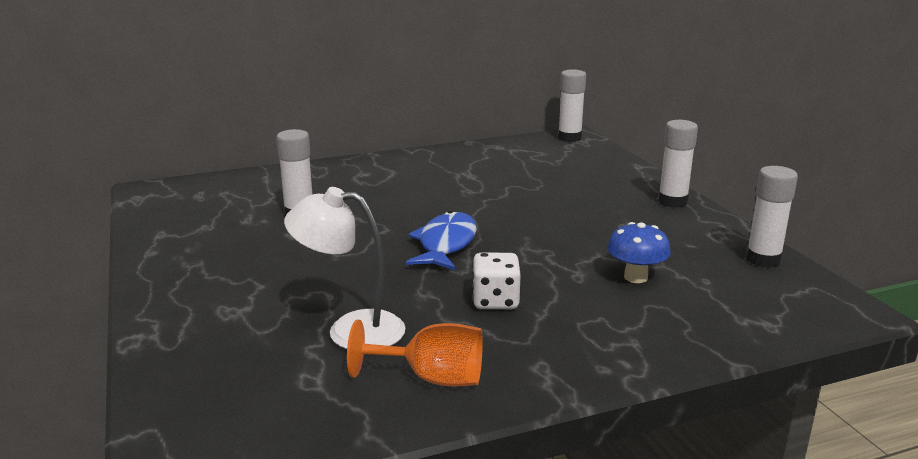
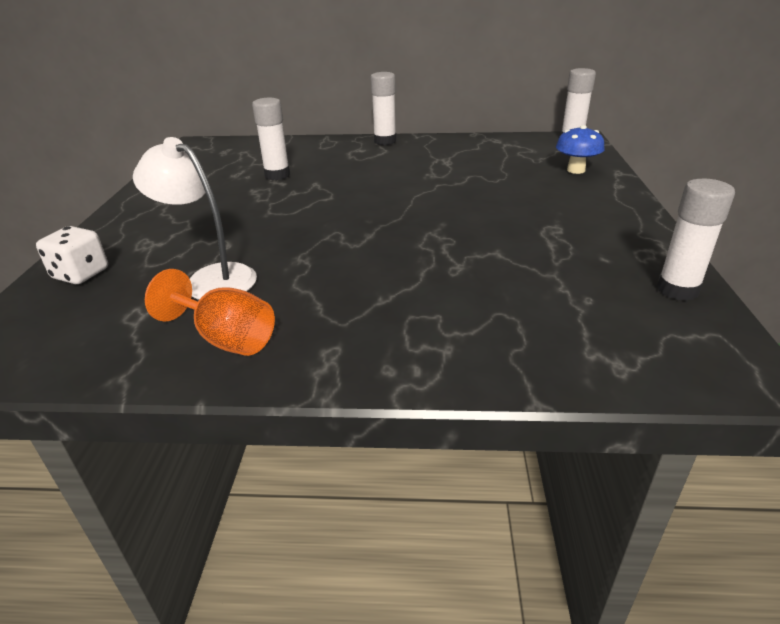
camera: 25 degrees right, 10 degrees up
blue fish [406,211,477,270] -> none
white dice [472,253,521,309] -> white dice moved to [36,226,108,284]
blue mushroom [607,222,671,283] -> blue mushroom moved to [556,125,605,174]
white glue stick [658,120,698,208] -> white glue stick moved to [371,72,396,145]

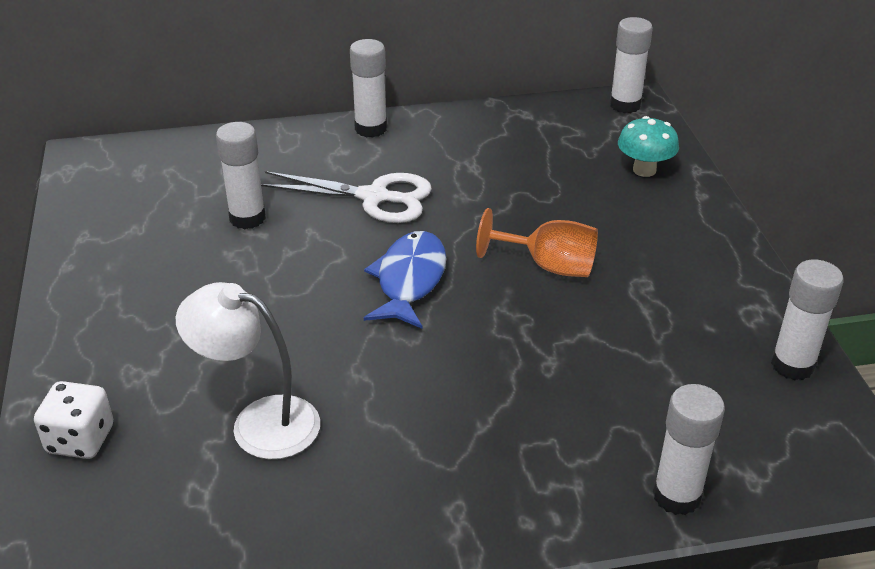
camera: 15 degrees left, 5 degrees up
orange goblet [145,269,275,356] -> orange goblet moved to [476,208,598,277]
blue mushroom [556,125,605,174] -> turquoise mushroom [618,116,679,177]
none -> white scissors [261,171,432,223]
none -> blue fish [364,231,446,329]
none -> white glue stick [653,384,725,515]

